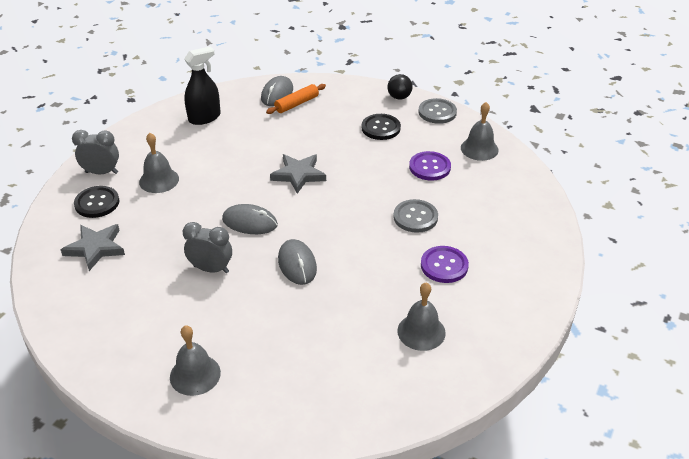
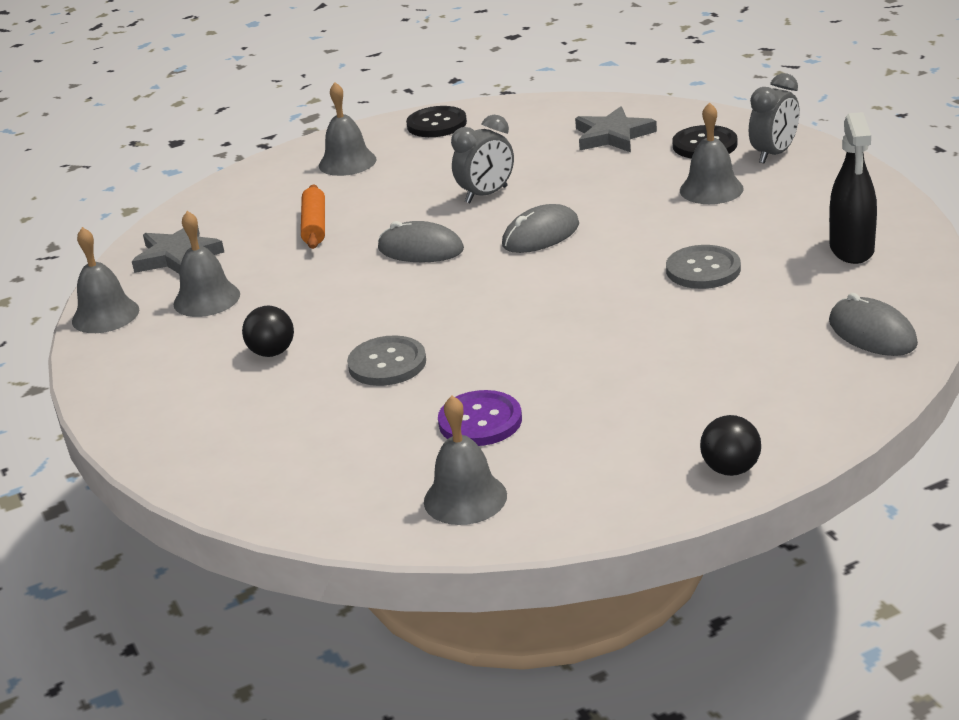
camera: 130 degrees right, 10 degrees down
orange rolling pin [266,84,326,114] -> orange rolling pin moved to [301,185,325,249]
grey star [270,154,326,194] -> grey star moved to [132,228,224,274]
black button [362,114,401,140] -> black button moved to [406,106,467,137]
grey button [418,98,457,124] -> grey button moved to [666,245,741,289]
purple button [421,246,469,283] -> black ball [242,306,294,357]
none -> grey bell [72,227,139,333]

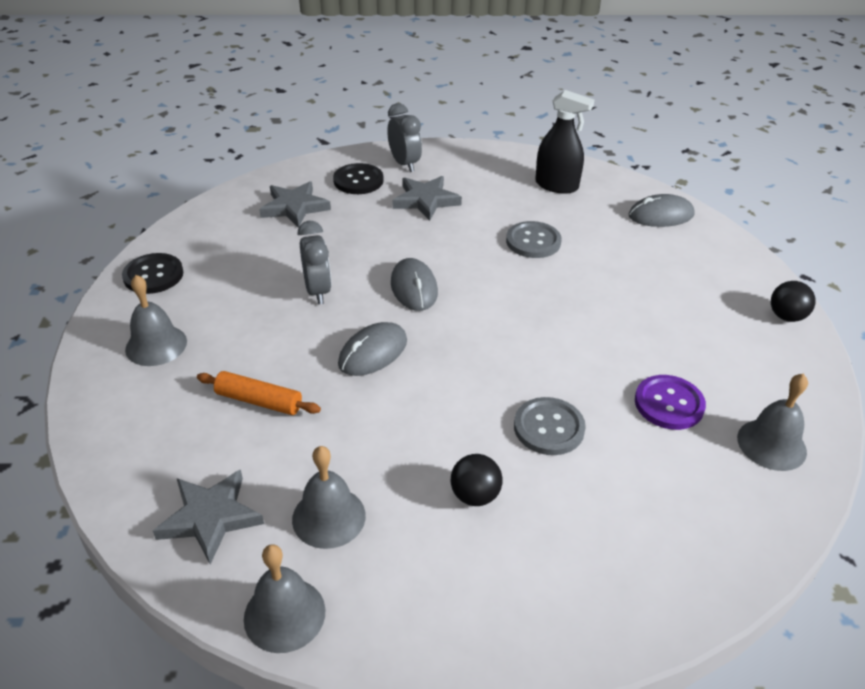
camera: 70 degrees left, 10 degrees up
grey bell [680,102,744,204] -> grey star [393,176,462,221]

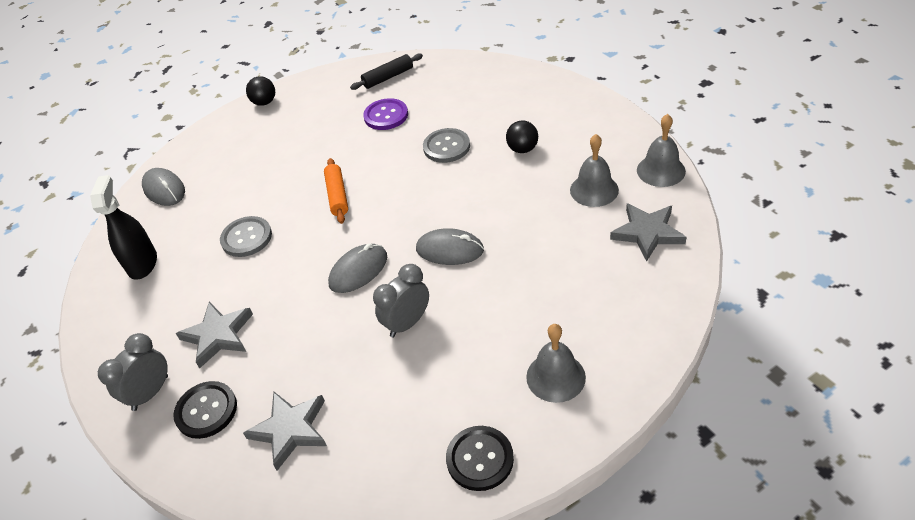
camera: 115 degrees left, 5 degrees up
orange rolling pin [197,371,321,415] -> orange rolling pin moved to [324,158,348,224]
grey bell [737,374,808,471] -> black rolling pin [350,53,423,90]

